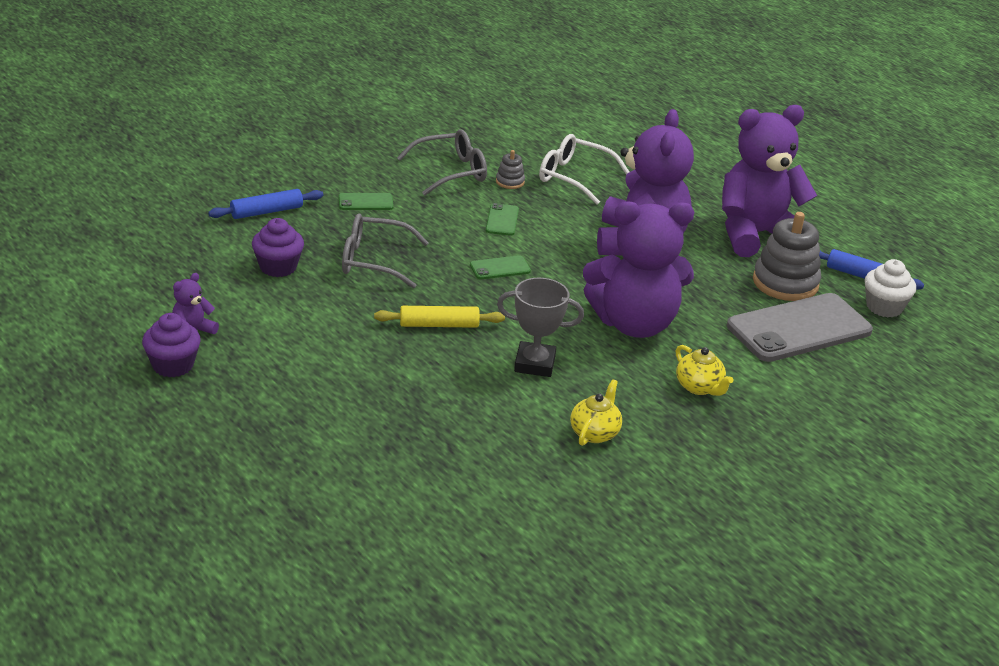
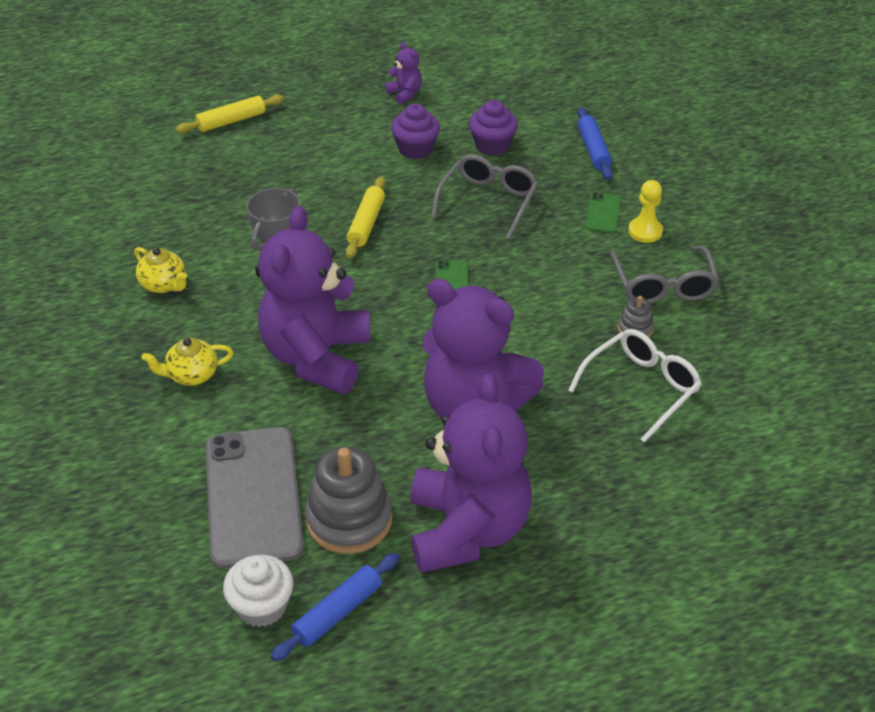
camera: 110 degrees right, 10 degrees up
purple cupcake [142,313,201,377] -> purple cupcake moved to [391,103,440,160]
green phone [486,203,519,236] -> none
none -> yellow rolling pin [176,95,284,133]
none -> yellow pawn [628,180,663,243]

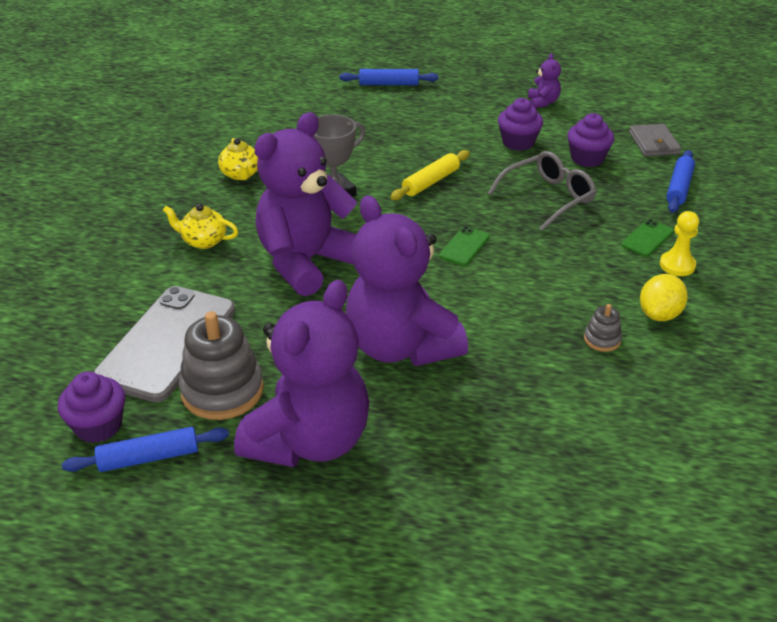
camera: 30 degrees right, 5 degrees down
yellow rolling pin [176,95,284,133] -> blue rolling pin [340,69,439,85]
white cupcake [223,555,293,627] -> purple cupcake [58,371,125,443]
white glasses [568,329,702,443] -> none
grey glasses [610,246,719,303] -> yellow lemon [640,274,688,321]
none -> grey wallet [629,124,681,157]

